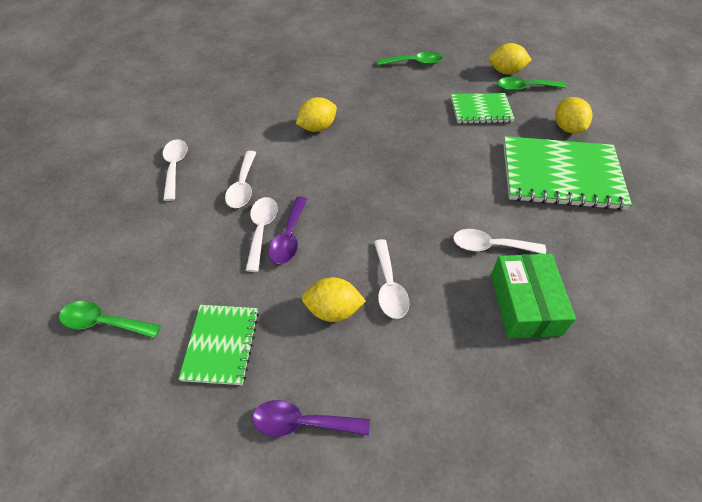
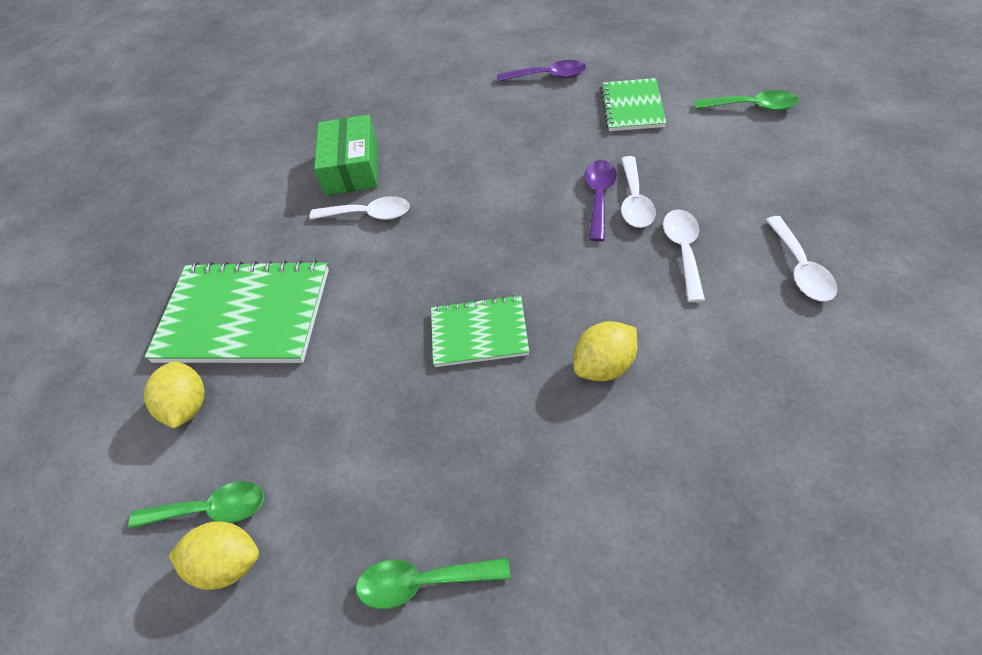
camera: 175 degrees left, 0 degrees up
yellow lemon [302,277,366,322] -> none
white spoon [374,239,410,319] -> none
green notebook [451,93,515,124] -> green notebook moved to [431,295,529,367]

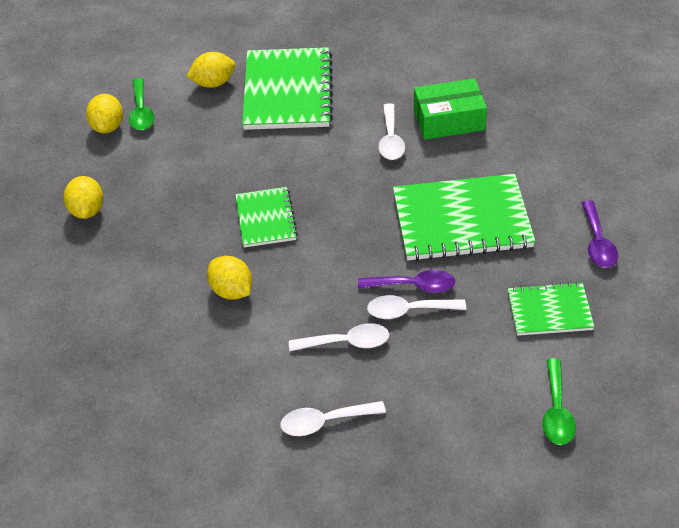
camera: 80 degrees right, 5 degrees down
green spoon [356,558,510,609] -> yellow lemon [63,176,103,219]
none -> green notebook [393,174,536,261]

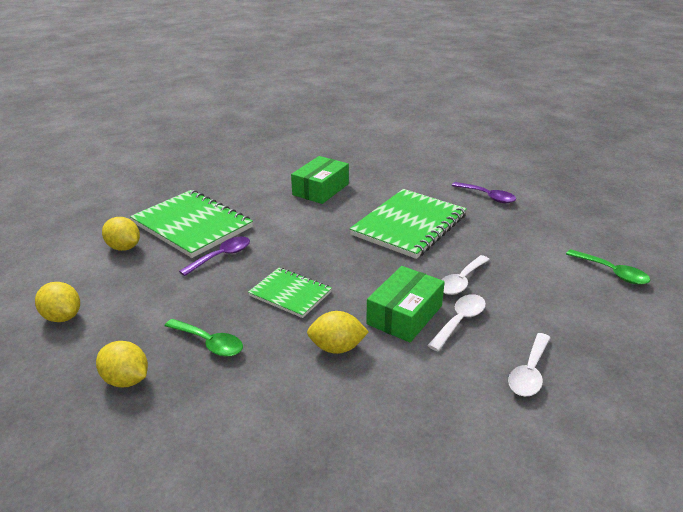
camera: 50 degrees left, 15 degrees down
green spoon [129,78,155,130] -> green spoon moved to [165,319,243,357]
yellow lemon [186,52,236,88] -> yellow lemon turned 75 degrees counterclockwise [102,217,140,251]
purple spoon [358,270,455,293] -> purple spoon moved to [179,236,250,276]
white spoon [378,103,405,160] -> none
green notebook [508,282,594,336] -> none
none -> green box [366,266,445,343]

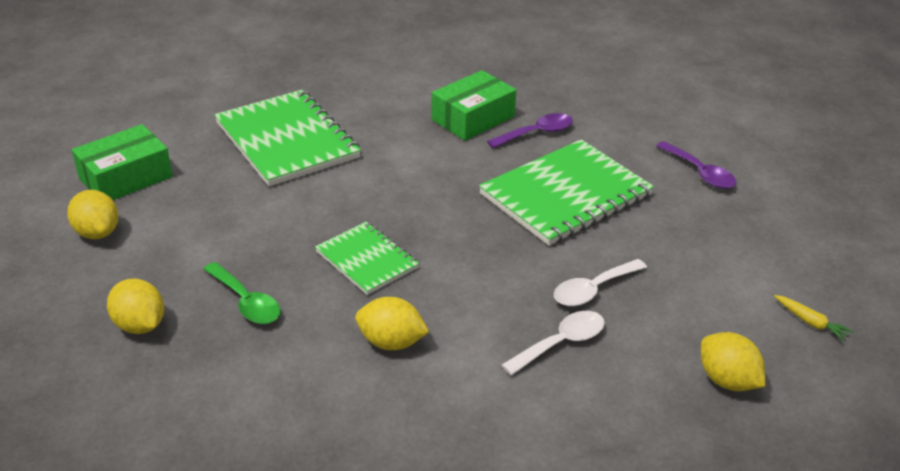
camera: 15 degrees right, 5 degrees up
yellow lemon [102,217,140,251] -> yellow lemon moved to [701,332,766,391]
purple spoon [179,236,250,276] -> purple spoon moved to [487,113,573,148]
green box [366,266,445,343] -> green box moved to [72,124,173,200]
white spoon [508,333,551,397] -> none
green spoon [566,249,650,285] -> yellow carrot [774,295,853,342]

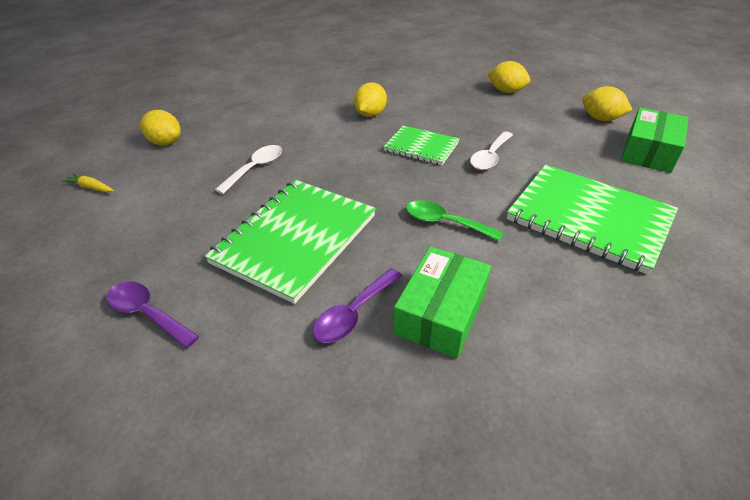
camera: 160 degrees right, 5 degrees up
green spoon [204,262,280,324] -> green spoon moved to [406,200,504,241]
yellow lemon [355,297,429,350] -> yellow lemon turned 60 degrees counterclockwise [354,82,387,117]
white spoon [501,311,605,376] -> white spoon moved to [470,131,513,170]

